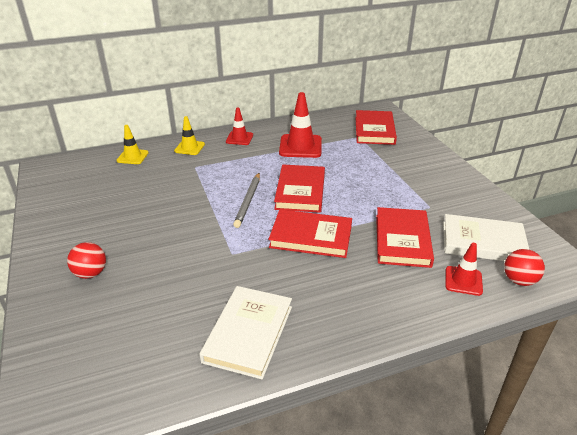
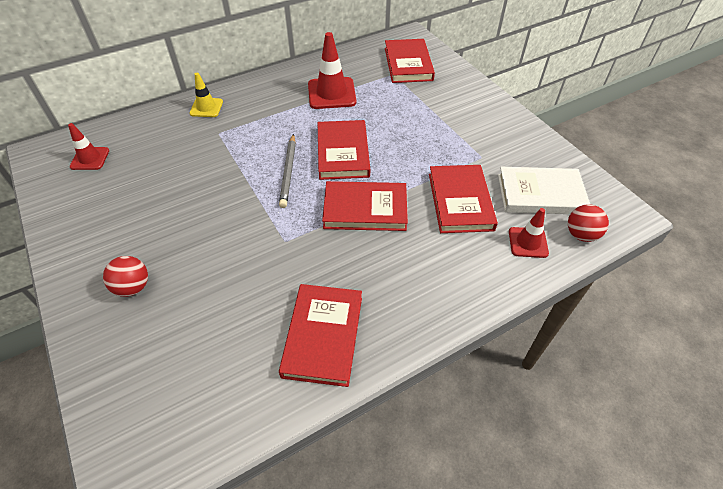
camera: 10 degrees left, 15 degrees up
yellow traffic cone [116,125,149,164] -> none
white book [199,286,292,379] -> red book [279,284,362,387]
red traffic cone [226,108,253,145] -> red traffic cone moved to [68,123,109,170]

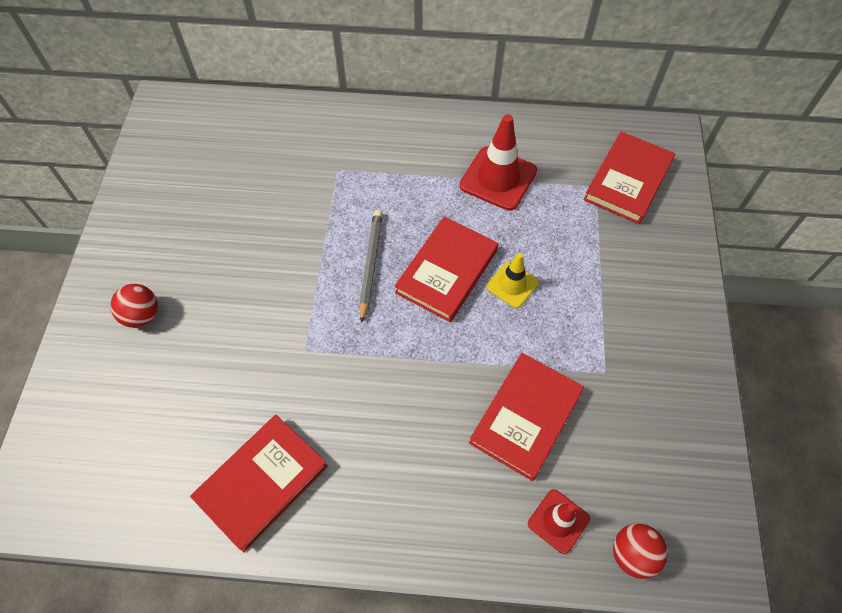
camera: 35 degrees right, 10 degrees up
red traffic cone [68,123,109,170] -> none
yellow traffic cone [189,73,223,117] -> yellow traffic cone moved to [486,253,539,308]
grey pencil [279,134,296,208] -> grey pencil turned 150 degrees clockwise [359,210,383,323]
red book [322,181,408,231] -> none
white book [498,167,590,214] -> none

